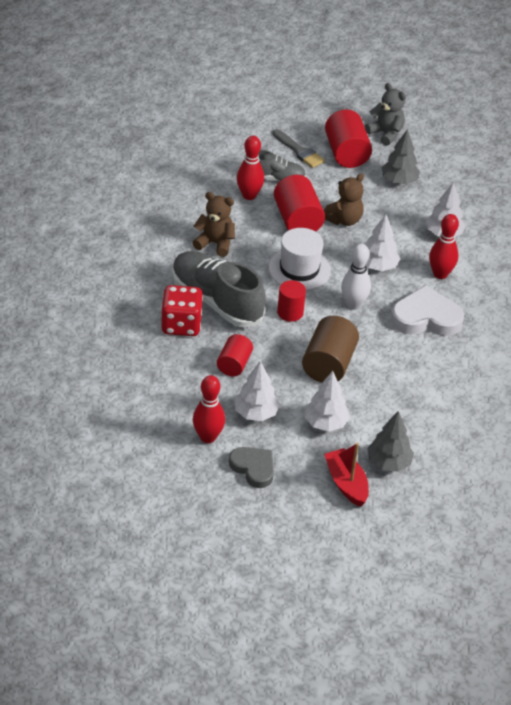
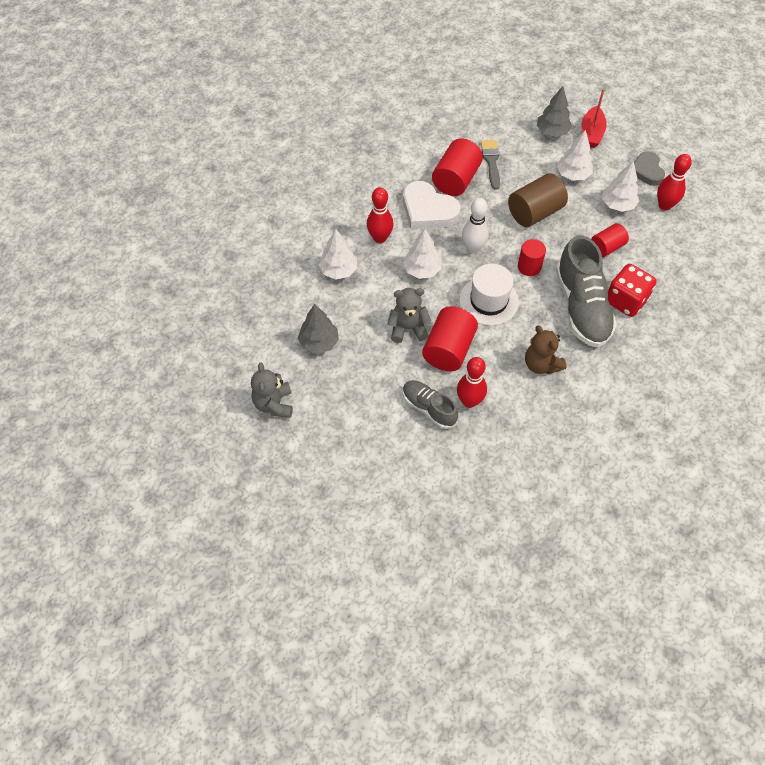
camera: 140 degrees left, 15 degrees up
grey brush [272,129,325,168] -> grey brush moved to [481,140,500,189]
brown teddy bear [324,174,364,226] -> grey teddy bear [388,288,431,343]
red cylinder [325,109,372,168] -> red cylinder moved to [432,138,483,196]

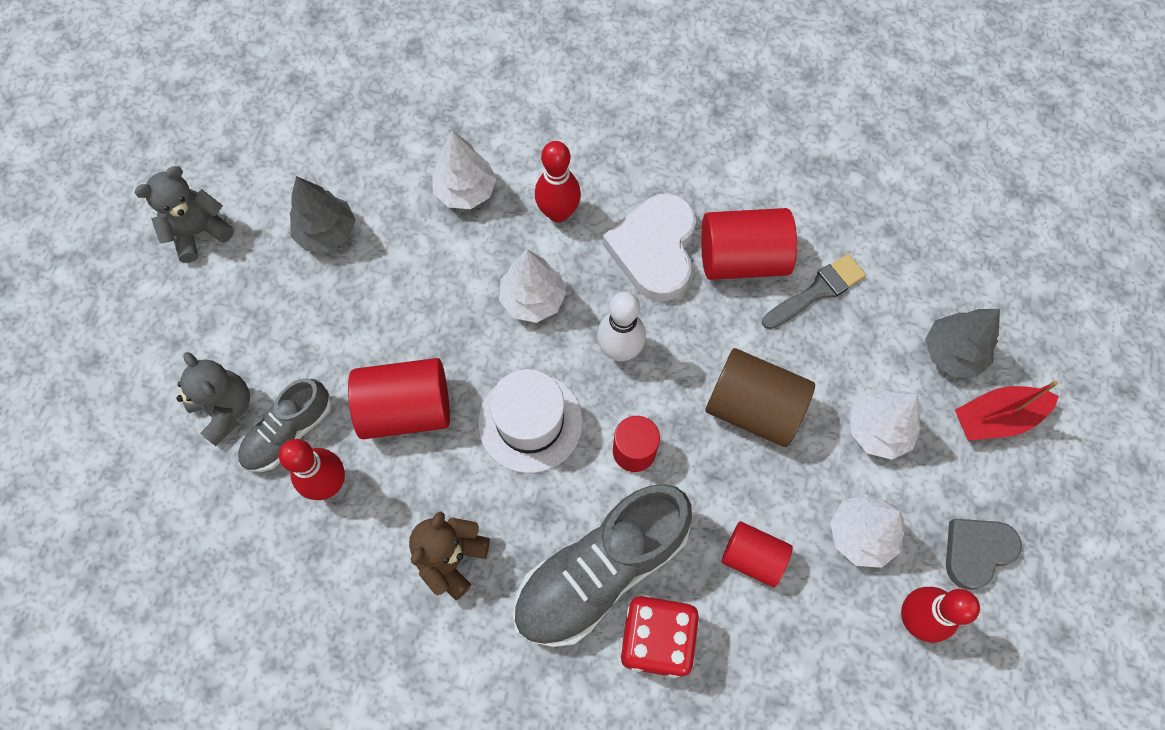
camera: 60 degrees right, 10 degrees up
grey teddy bear [388,288,431,343] -> grey teddy bear moved to [177,352,250,446]
grey shoe [403,380,458,429] -> grey shoe turned 150 degrees counterclockwise [238,378,332,472]

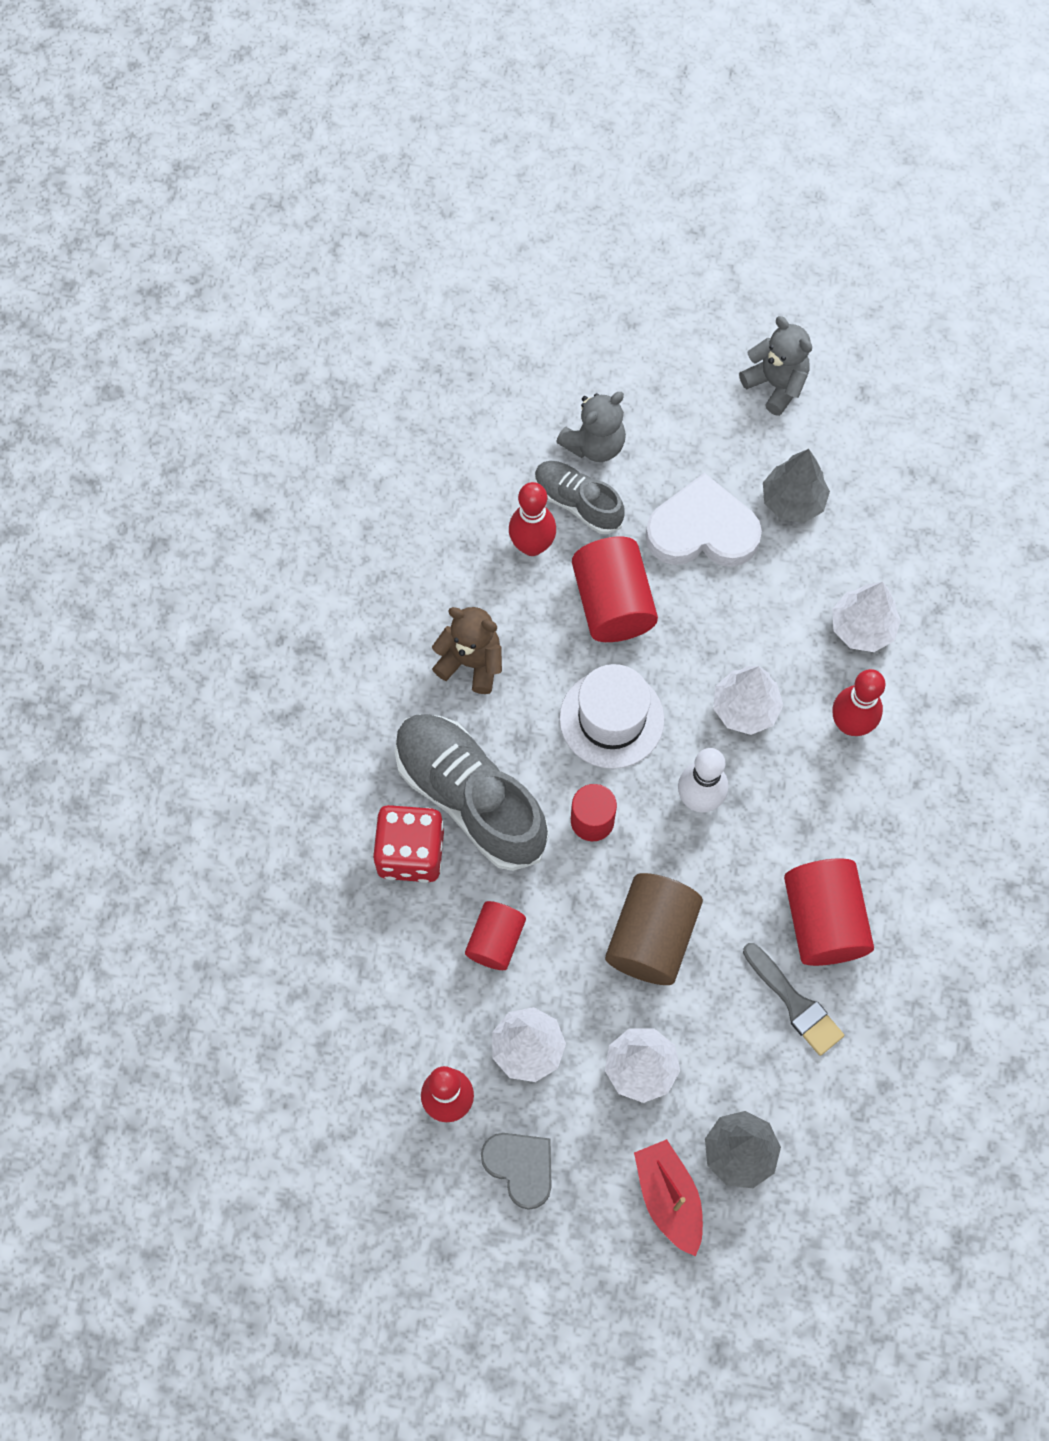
camera: 85 degrees right, 0 degrees up
white heart [602,193,696,301] -> white heart moved to [645,473,762,567]

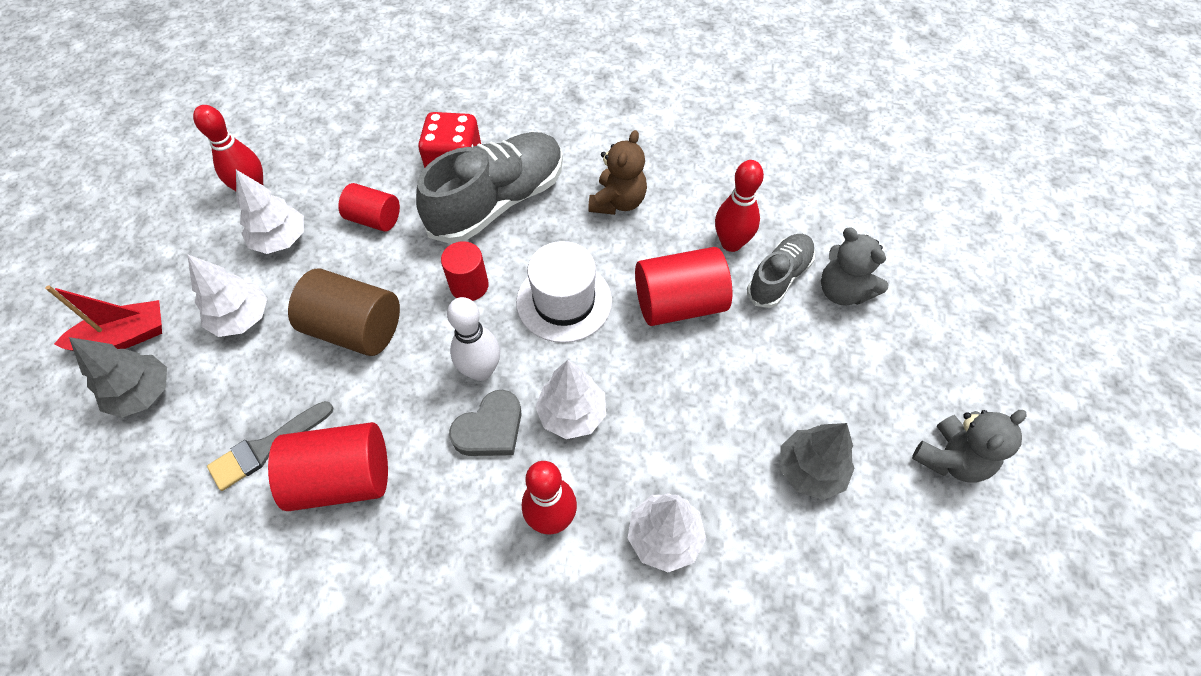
camera: 90 degrees right, 10 degrees down
grey heart [481,1133,552,1210] -> grey heart moved to [449,390,522,456]
white heart [645,473,762,567] -> none

